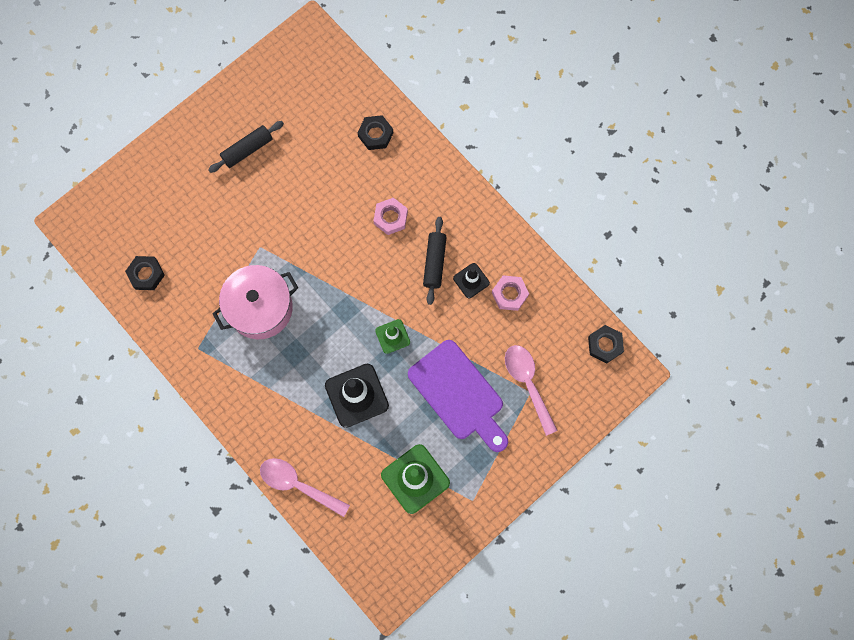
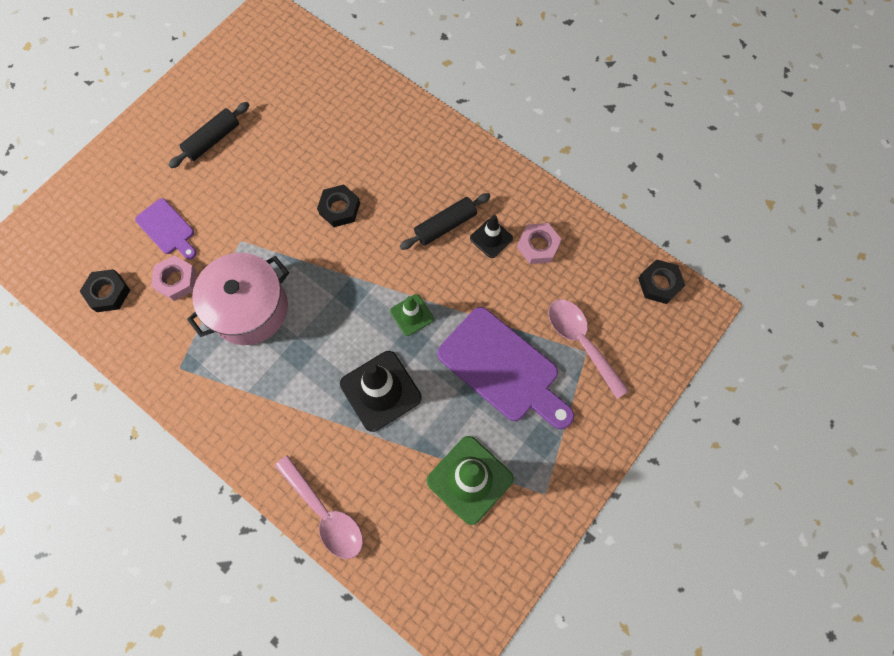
camera: 10 degrees left, 5 degrees down
pink spoon [260,458,350,517] -> pink spoon turned 150 degrees counterclockwise [275,455,363,559]
black nut [357,115,393,150] -> black nut moved to [317,184,360,227]
pink nut [373,198,408,235] -> pink nut moved to [151,256,197,301]
black rolling pin [423,217,447,305] -> black rolling pin turned 60 degrees clockwise [400,193,491,250]
none -> purple cutting board [135,198,197,260]

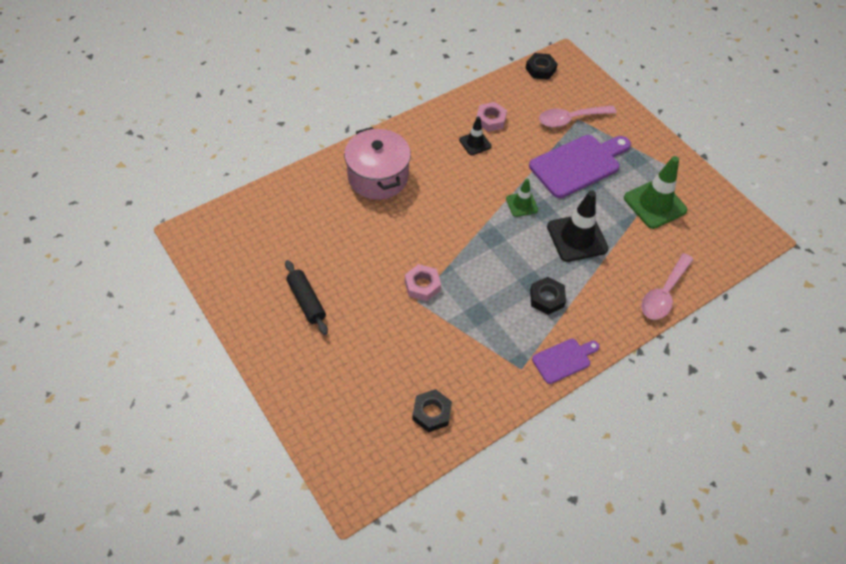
camera: 75 degrees left, 15 degrees down
purple cutting board [135,198,197,260] -> purple cutting board moved to [532,339,600,384]
pink nut [151,256,197,301] -> pink nut moved to [405,264,441,301]
pink pot [187,253,289,345] -> pink pot moved to [344,127,411,200]
pink spoon [275,455,363,559] -> pink spoon turned 150 degrees clockwise [641,253,694,320]
black nut [317,184,360,227] -> black nut moved to [530,277,566,315]
black rolling pin [400,193,491,250] -> none

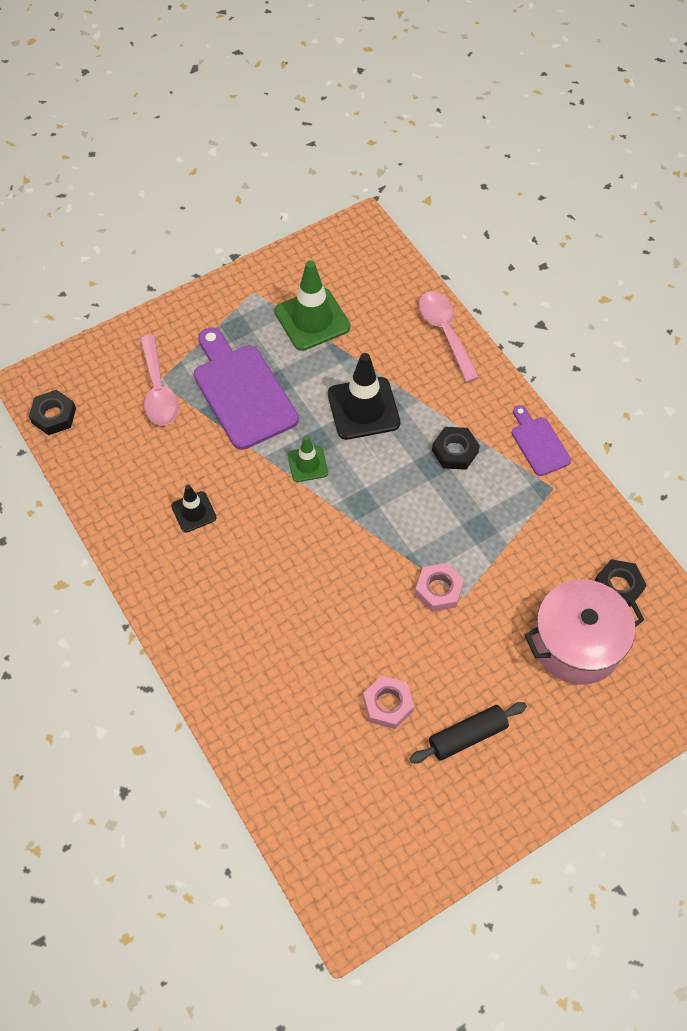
camera: 85 degrees left, 5 degrees up
pink pot [344,127,411,200] -> pink pot moved to [524,579,644,685]
pink nut [476,102,507,132] -> pink nut moved to [363,676,414,729]
pink spoon [641,253,694,320] -> pink spoon turned 150 degrees counterclockwise [418,291,480,382]

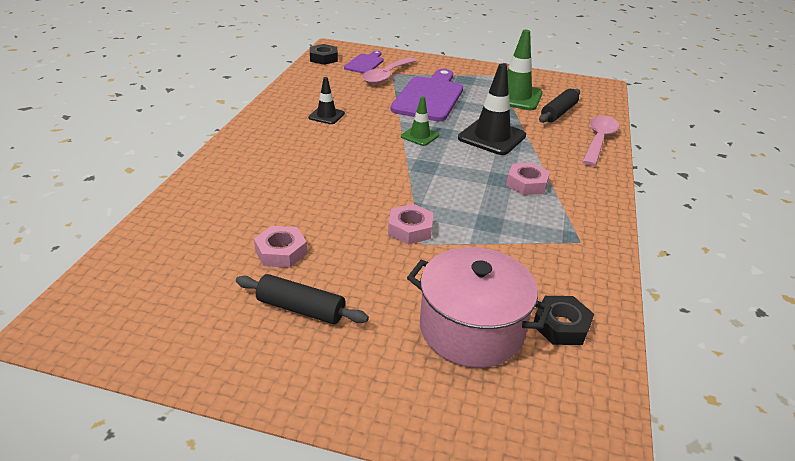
camera: 45 degrees right, 25 degrees down
black nut [432,427,480,470] -> pink nut [506,163,550,195]
purple cutting board [512,405,571,476] -> purple cutting board moved to [344,51,384,74]
none -> black rolling pin [539,89,580,123]

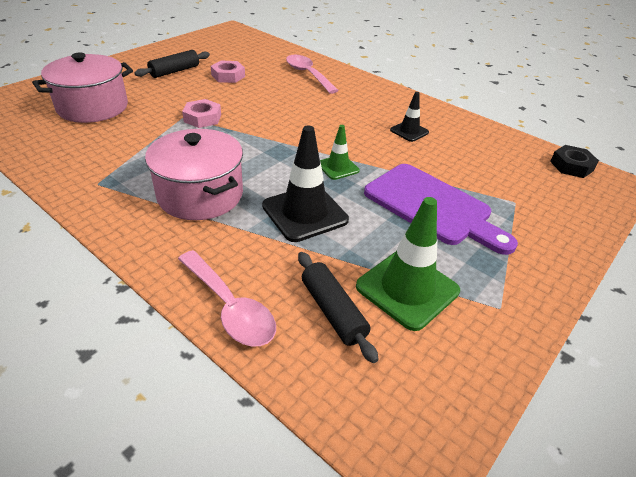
camera: 115 degrees right, 5 degrees up
purple cutting board [344,51,384,74] -> none
pink spoon [362,57,417,84] -> pink spoon moved to [286,55,339,94]
pink nut [506,163,550,195] -> pink pot [145,129,243,220]
black nut [534,296,594,345] -> none

